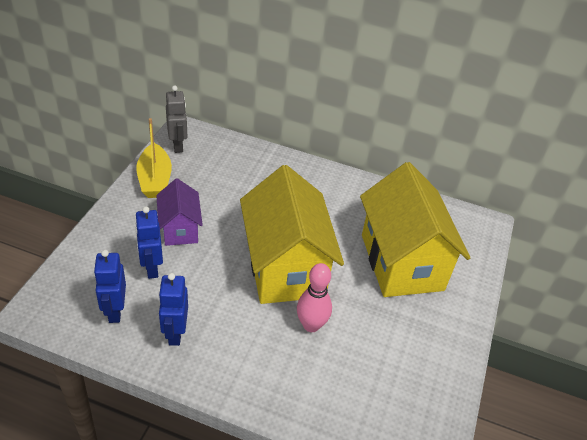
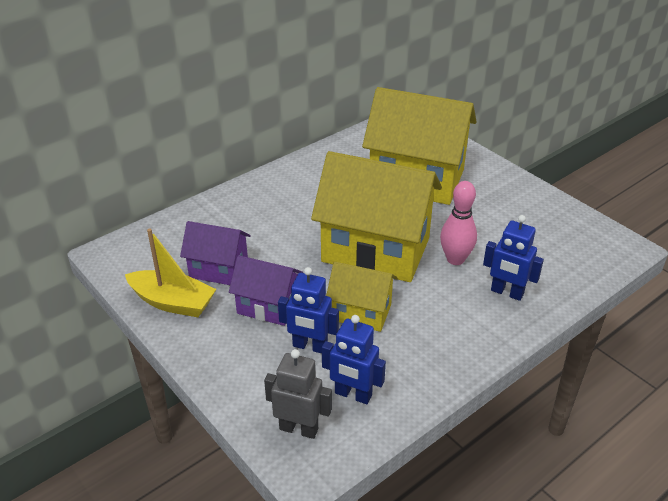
camera: 55 degrees left, 5 degrees down
blue robot [158,273,188,346] -> blue robot moved to [483,215,544,301]
grey robot [166,85,187,153] -> grey robot moved to [264,349,332,439]
none -> purple house [180,221,251,285]
none -> yellow house [326,262,397,332]

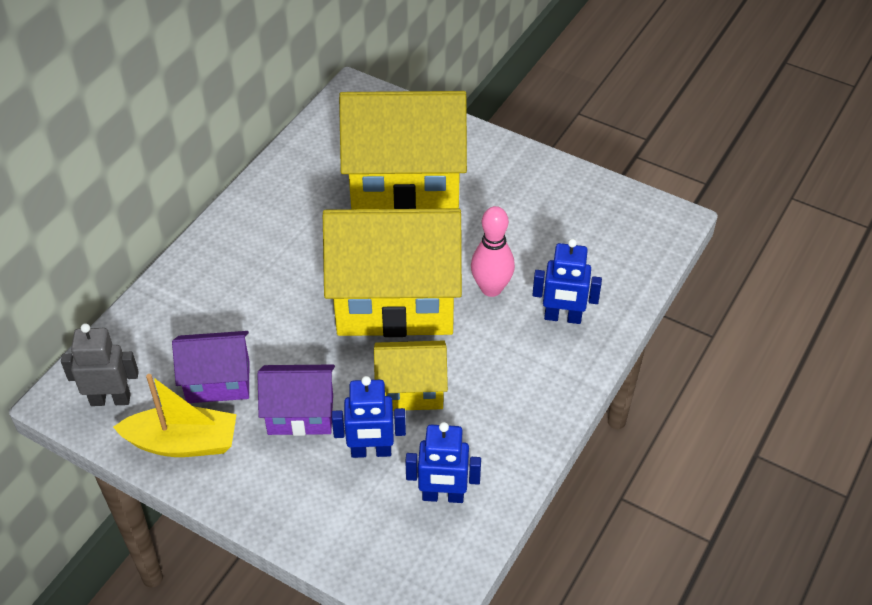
camera: 20 degrees left, 10 degrees up
grey robot [264,349,332,439] -> grey robot moved to [61,323,139,406]

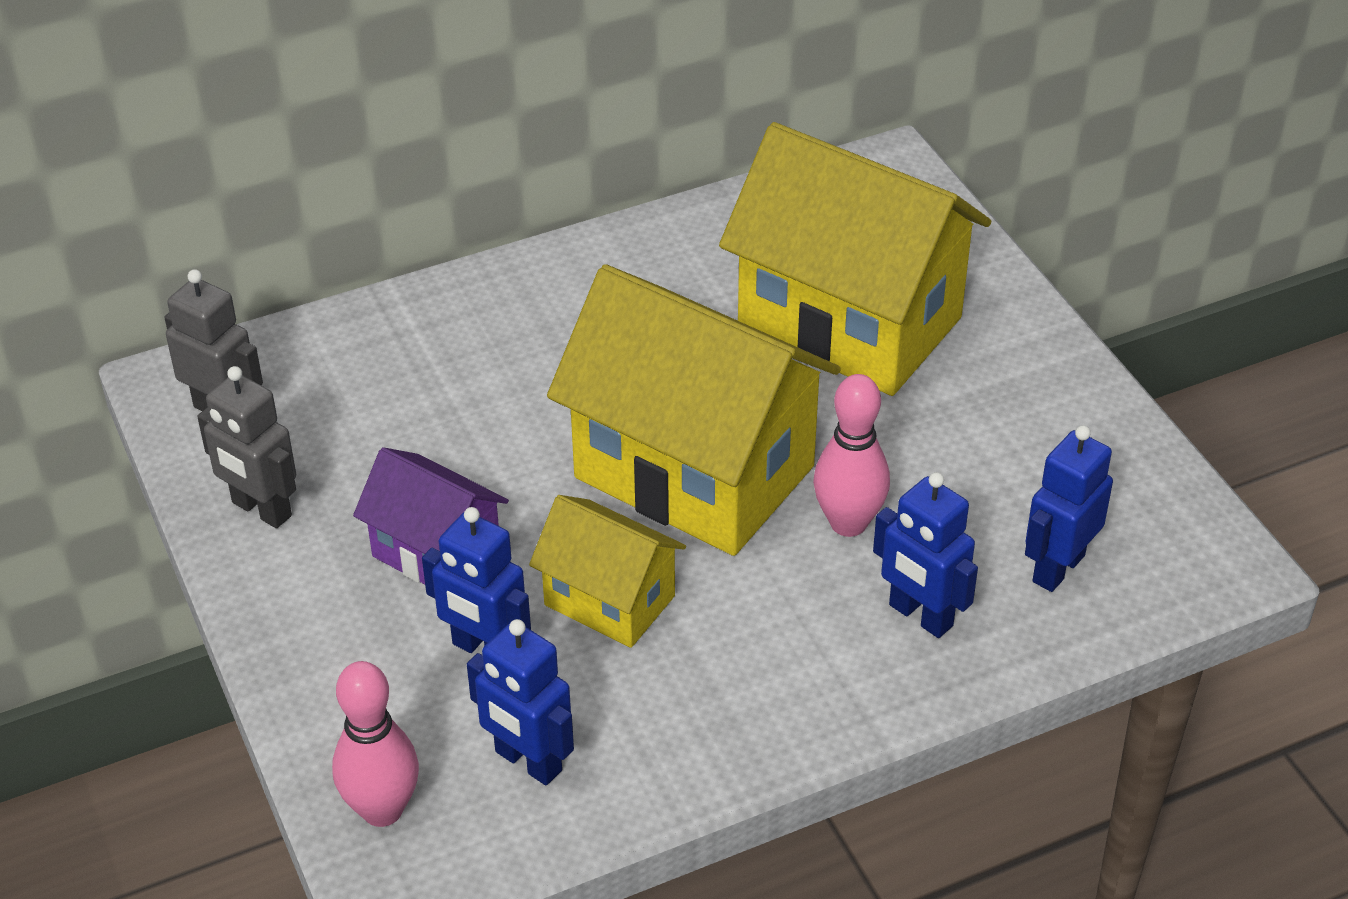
camera: 35 degrees right, 5 degrees down
yellow boat [113,374,237,457] -> grey robot [197,366,296,528]
purple house [172,331,249,403] -> none
none -> pink bowling pin [332,661,419,827]
none -> blue robot [1025,425,1113,592]

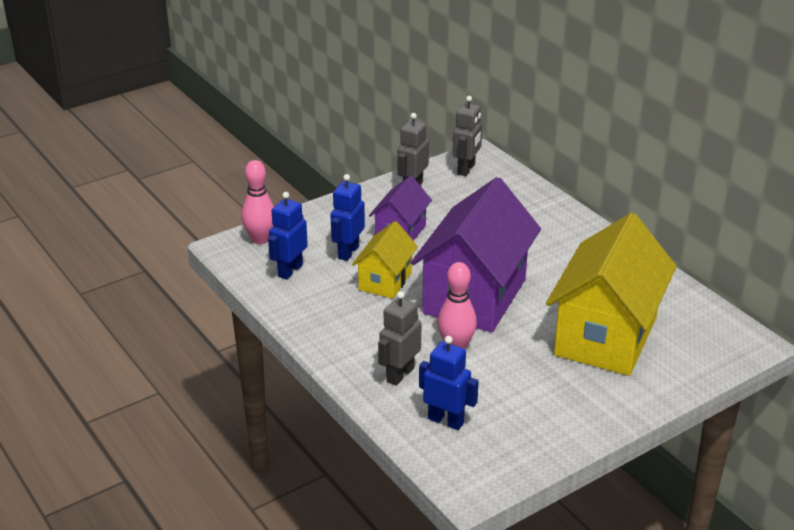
camera: 80 degrees right, 10 degrees down
yellow house [547,264,841,556] -> purple house [411,177,541,332]
blue robot [873,472,978,638] -> grey robot [378,291,421,386]

